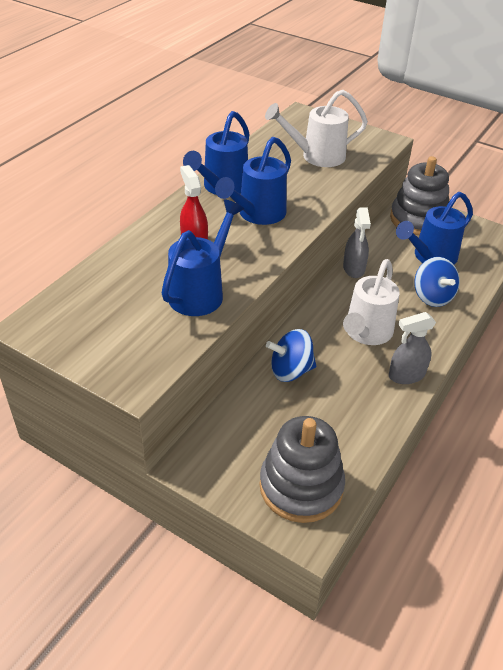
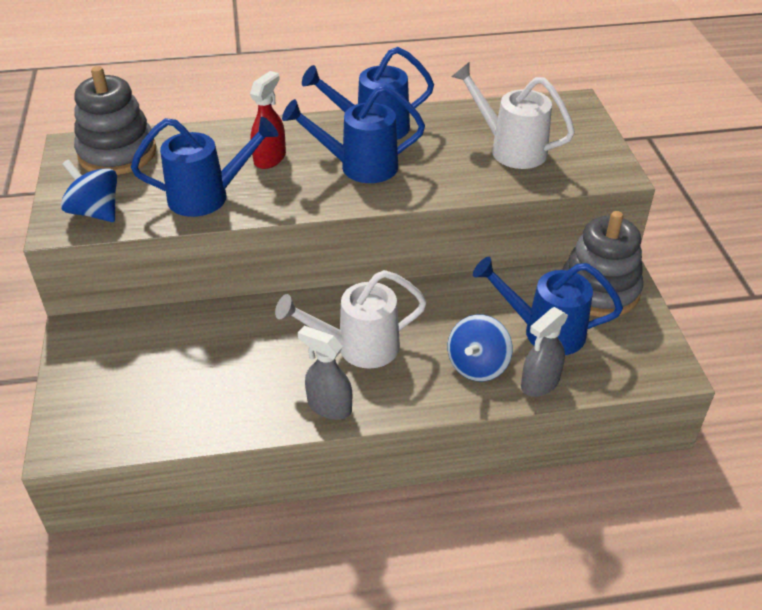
camera: 50 degrees right, 0 degrees up
grey stacking toy [259,416,345,523] -> grey stacking toy moved to [74,66,157,175]
blue spinning top [266,329,316,382] -> blue spinning top moved to [61,159,117,222]
grey spray bottle [343,207,371,278] -> grey spray bottle moved to [521,307,568,397]

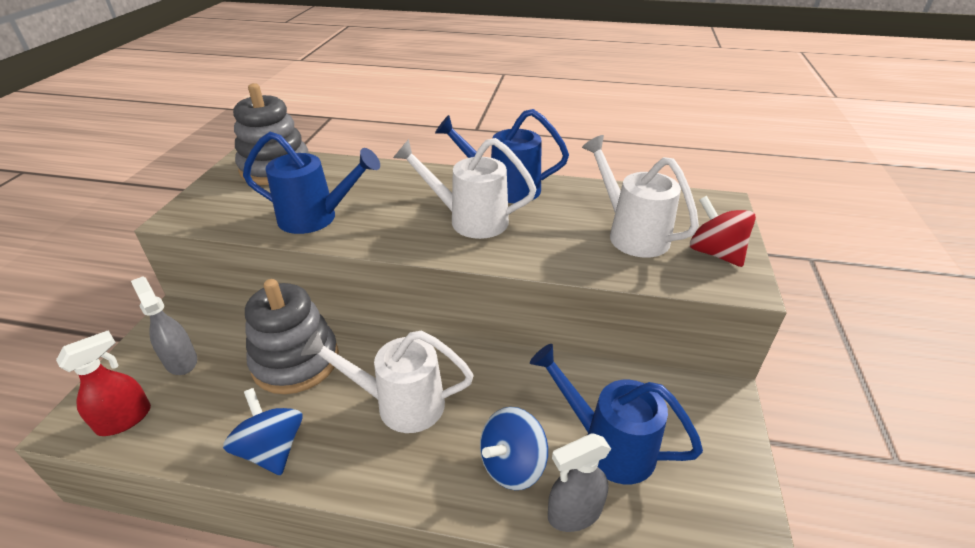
camera: 20 degrees right, 5 degrees down
blue spinning top [61,159,117,222] -> blue spinning top moved to [223,388,302,475]
red spray bottle [250,71,286,169] -> red spray bottle moved to [56,330,151,436]
blue watering can [282,85,425,183] -> white watering can [393,138,537,239]
grey spray bottle [298,326,352,420] -> grey spray bottle moved to [131,276,197,375]
grey stacking toy [562,211,643,317] -> grey stacking toy moved to [245,279,339,394]
none -> red spinning top [690,196,756,267]

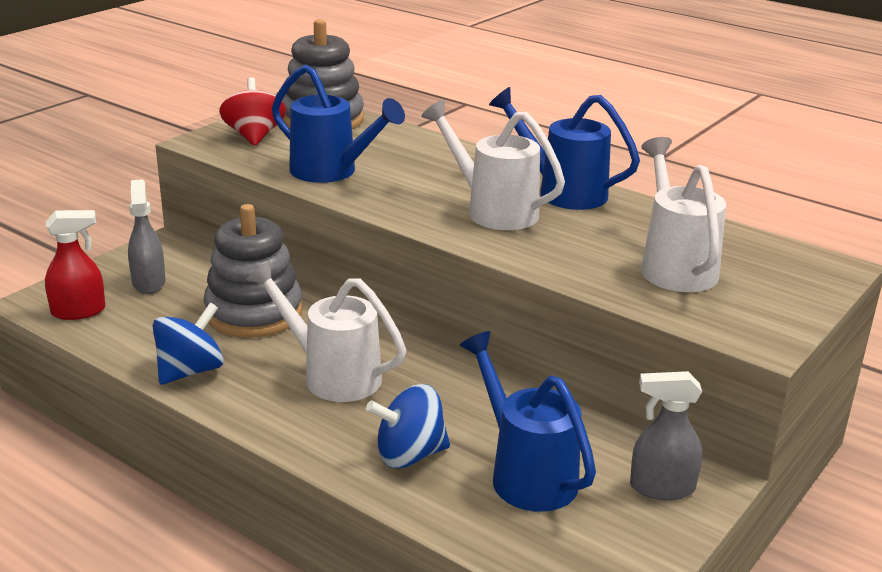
camera: 25 degrees right, 10 degrees down
blue spinning top [223,388,302,475] -> blue spinning top turned 45 degrees clockwise [153,303,224,385]
grey spray bottle [548,433,611,532] -> grey spray bottle moved to [630,371,702,500]
red spinning top [690,196,756,267] -> red spinning top moved to [219,77,286,146]

